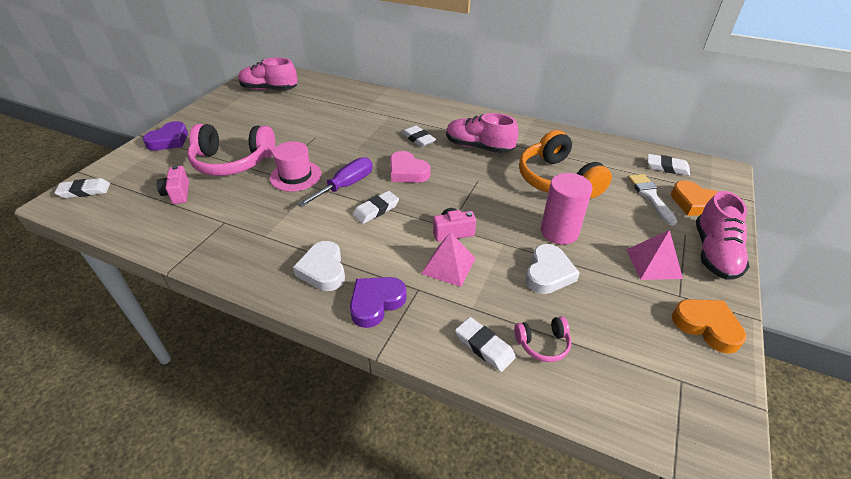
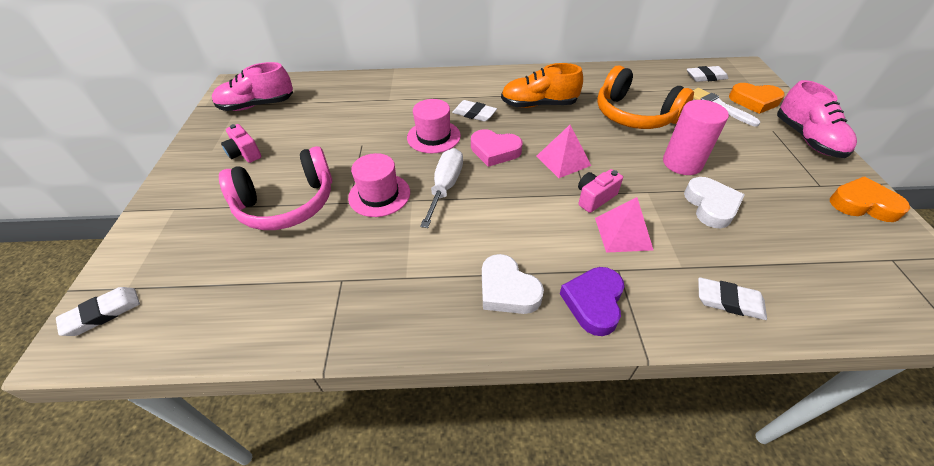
camera: 25 degrees left, 5 degrees up
purple heart [143,121,188,151] -> none
pink camera [156,165,189,204] -> pink camera moved to [221,124,262,163]
purple screwdriver [297,157,373,207] -> white screwdriver [420,148,463,228]
white eraser [353,191,399,224] -> none
pink shoe [446,113,518,154] -> orange shoe [501,63,583,108]
pink headphones [514,316,571,362] -> none
pink pyramid [626,230,683,280] -> pink pyramid moved to [536,125,591,178]
none -> pink hat [407,99,461,153]

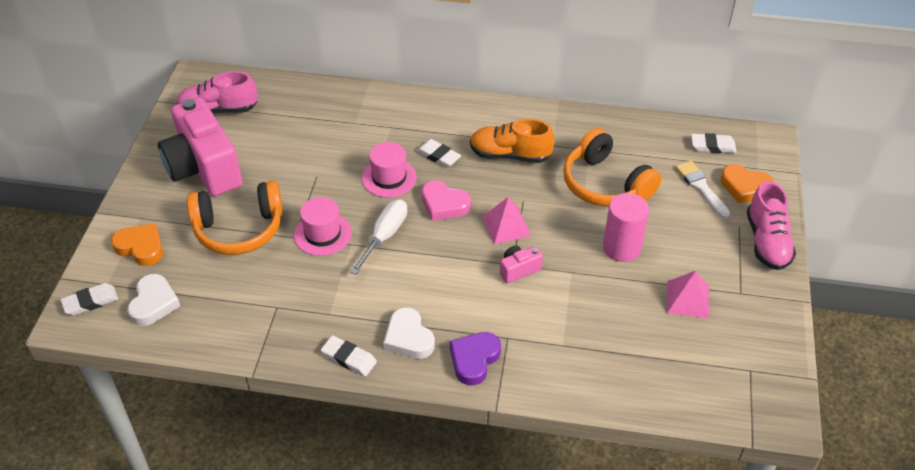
camera: 10 degrees right, 0 degrees up
pink headphones [219,146,332,230] -> orange headphones [187,181,283,255]
pink camera [221,124,262,163] -> pink camera [158,97,242,196], size x2.42
pink pyramid [595,197,653,253] -> pink pyramid moved to [667,271,709,318]
white heart [684,177,744,228] -> white heart moved to [127,274,180,326]
white eraser [698,277,767,320] -> white eraser moved to [321,335,377,376]
orange heart [830,177,910,222] -> orange heart moved to [111,223,163,266]

